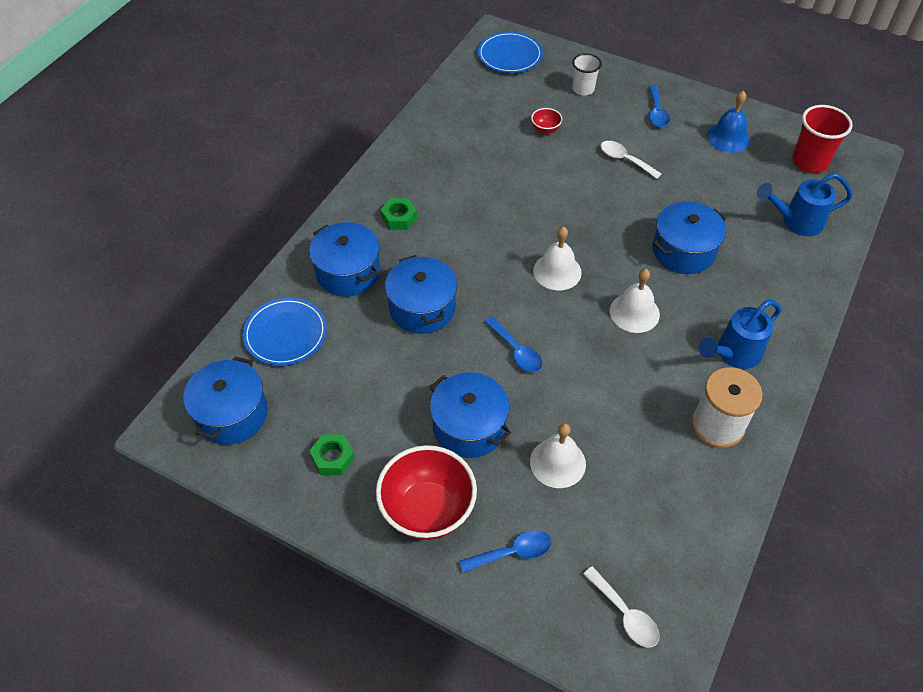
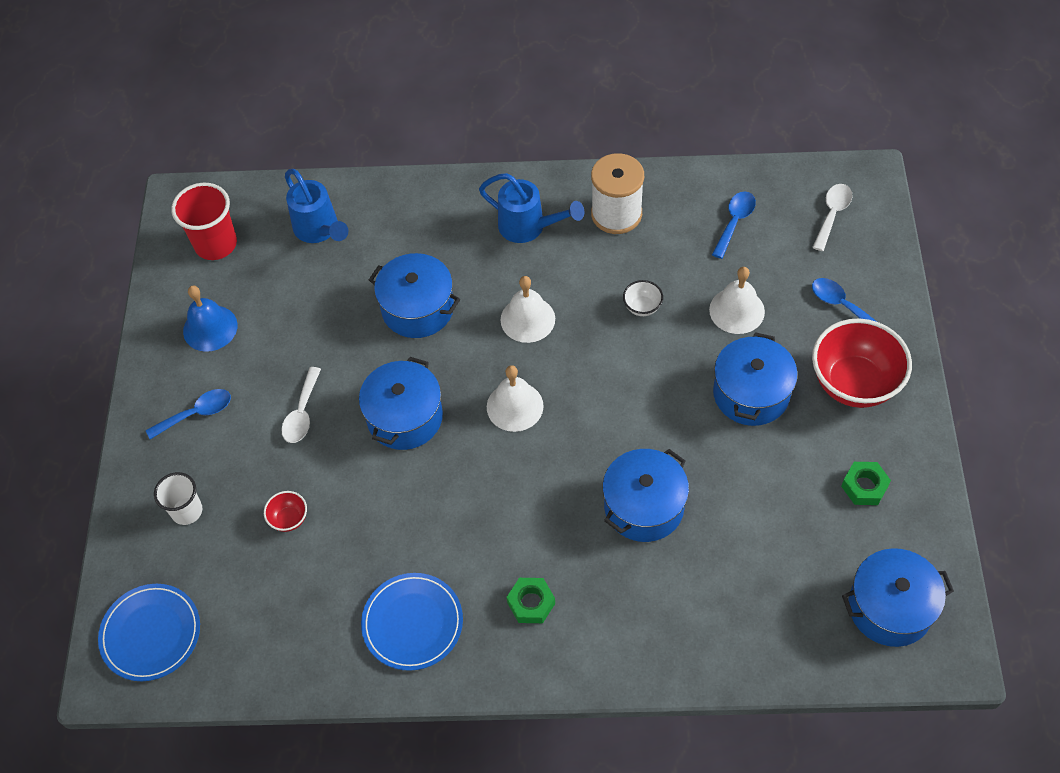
camera: 115 degrees left, 5 degrees up
blue plate [243,298,327,366] -> blue plate moved to [361,573,463,671]
blue pot [309,222,380,297] -> blue pot moved to [359,357,443,450]
blue spoon [485,317,542,372] -> blue spoon moved to [712,191,756,259]
none -> white bowl [623,280,663,316]

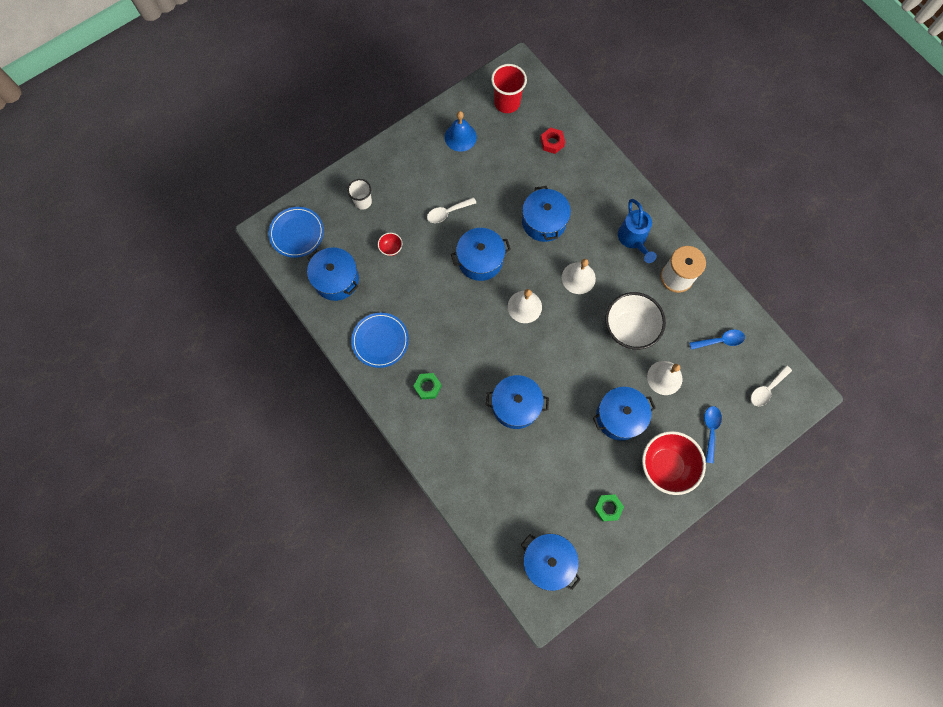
camera: 50 degrees right, 15 degrees up
blue spoon [146,389,231,439] -> none
blue watering can [285,169,348,243] -> red nut [540,127,565,154]
white bowl [623,280,663,316] -> white bowl [605,292,666,350], size x2.31
white spoon [812,184,852,251] -> white spoon turned 150 degrees clockwise [751,365,792,406]
none -> blue pot [307,247,359,301]

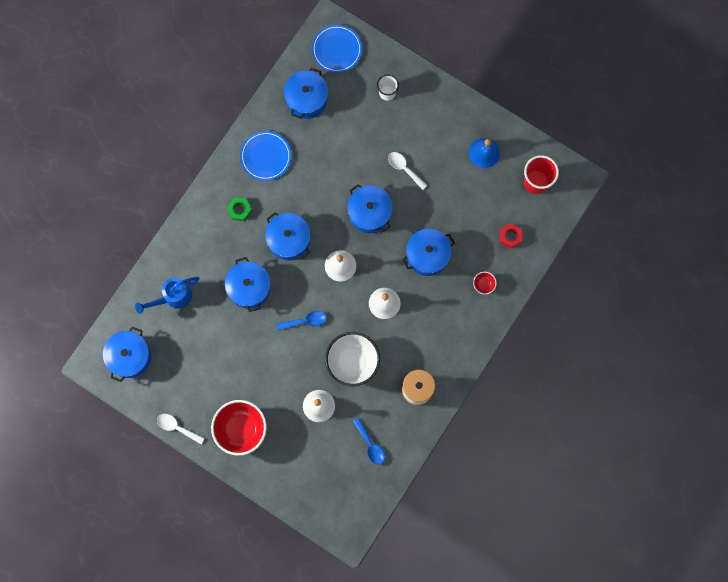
camera: 70 degrees right, 5 degrees up
red bowl [378,233,402,256] -> red bowl moved to [473,272,497,295]
blue pot [593,387,656,441] -> blue pot moved to [265,212,310,260]
green nut [594,494,624,521] -> none
blue watering can [618,199,657,263] -> blue watering can moved to [135,277,199,314]
blue spoon [704,406,722,463] -> blue spoon moved to [276,311,326,330]
white spoon [751,365,792,406] -> white spoon moved to [157,414,205,444]

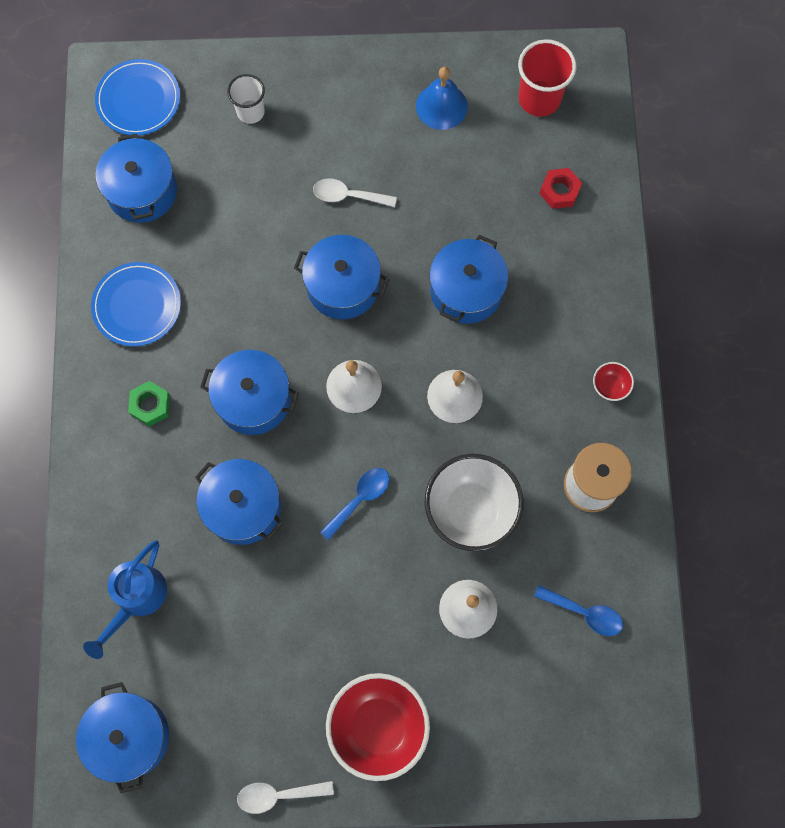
camera: 35 degrees left, 5 degrees down
red bowl [473,272,497,295] -> red bowl moved to [593,362,634,401]

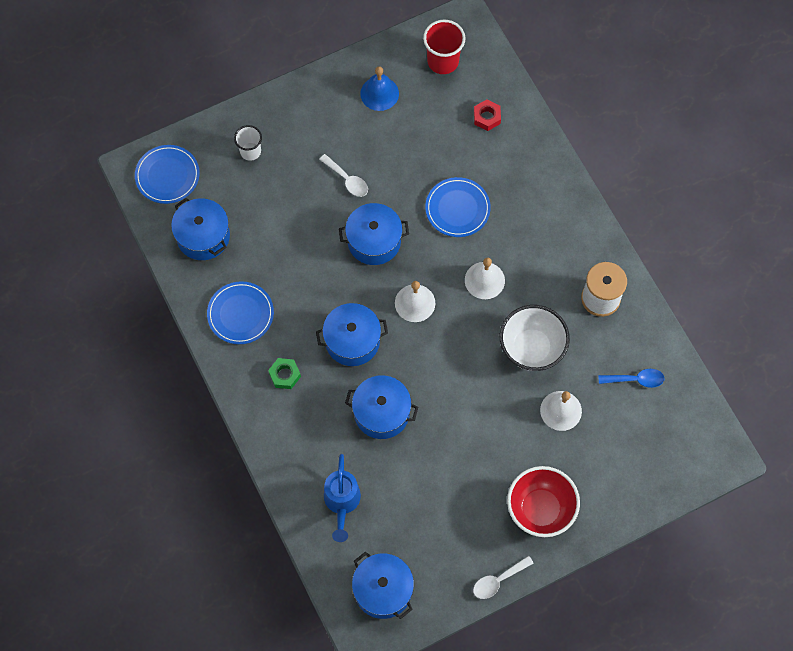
camera: 25 degrees left, 5 degrees down
white spoon [313,178,397,207] -> white spoon turned 120 degrees counterclockwise [319,154,368,197]
blue spoon [320,468,390,540] -> none
blue pot [430,235,508,324] -> blue plate [425,177,491,237]
red bowl [593,362,634,401] -> none

